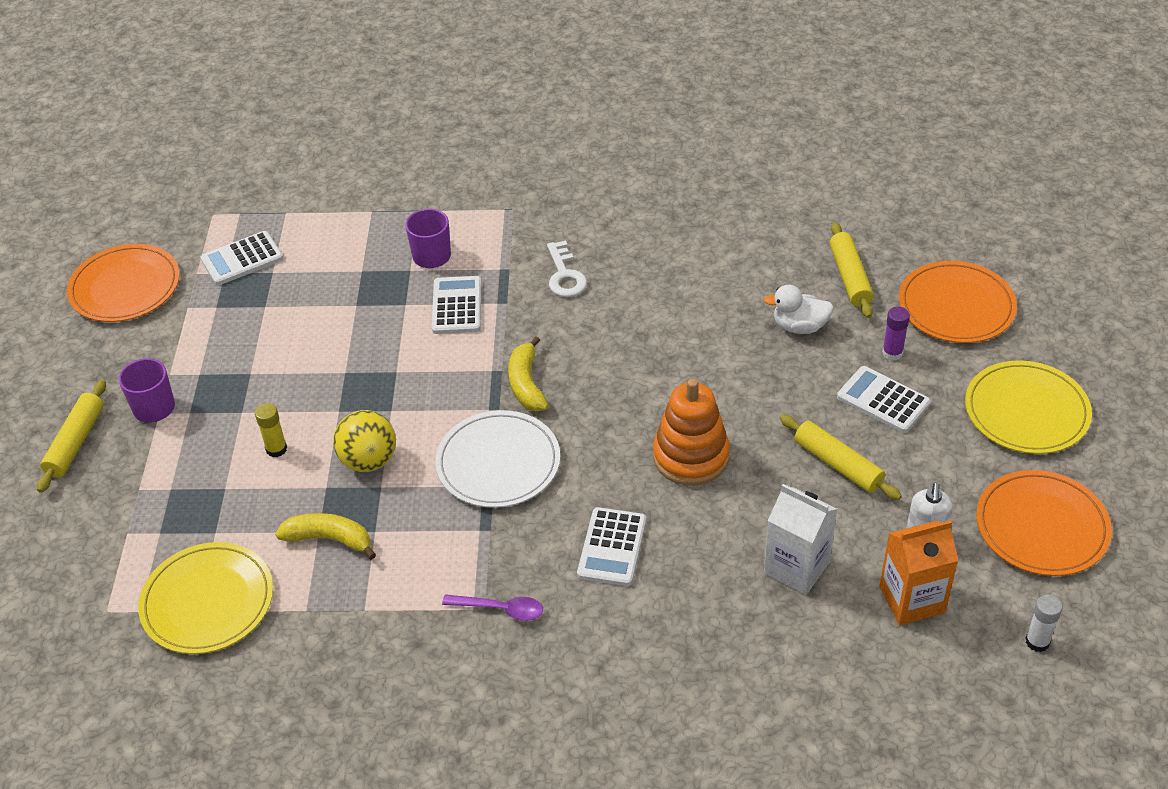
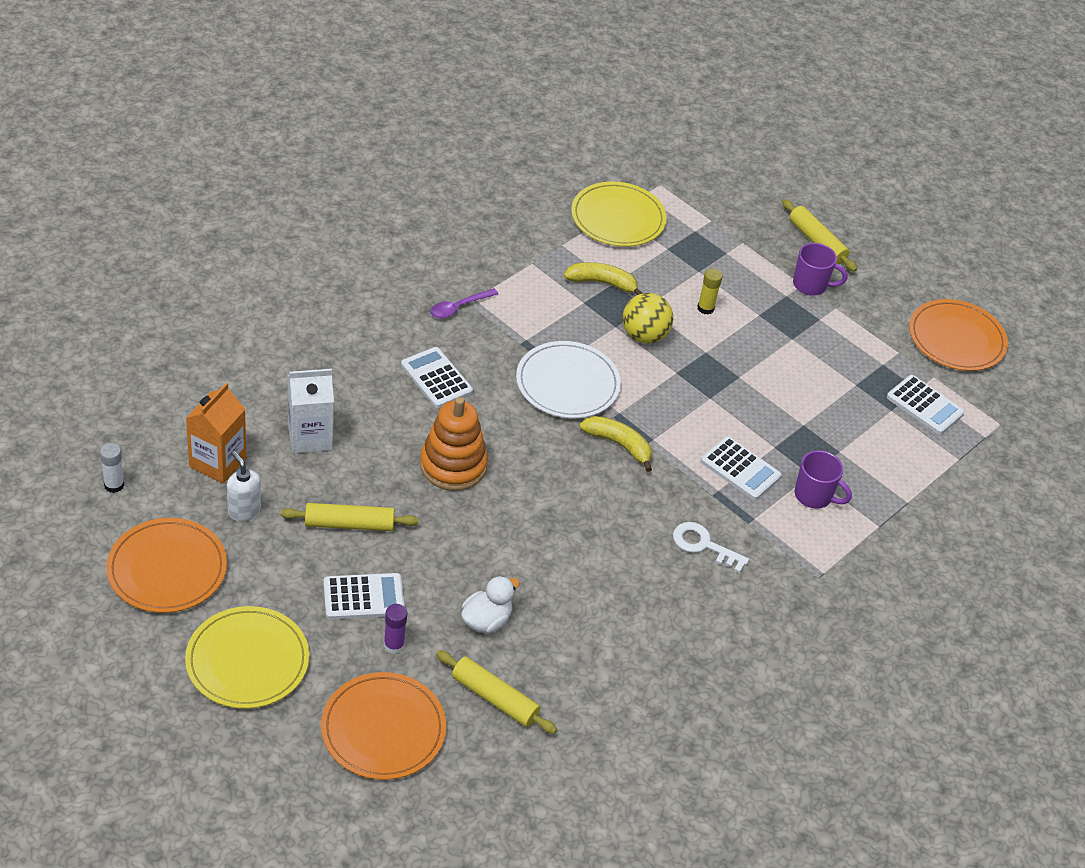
camera: 125 degrees right, 0 degrees up
white calculator [200,231,283,285] -> white calculator turned 120 degrees clockwise [887,375,965,435]
yellow banana [275,513,376,560] -> yellow banana turned 135 degrees counterclockwise [564,262,642,295]

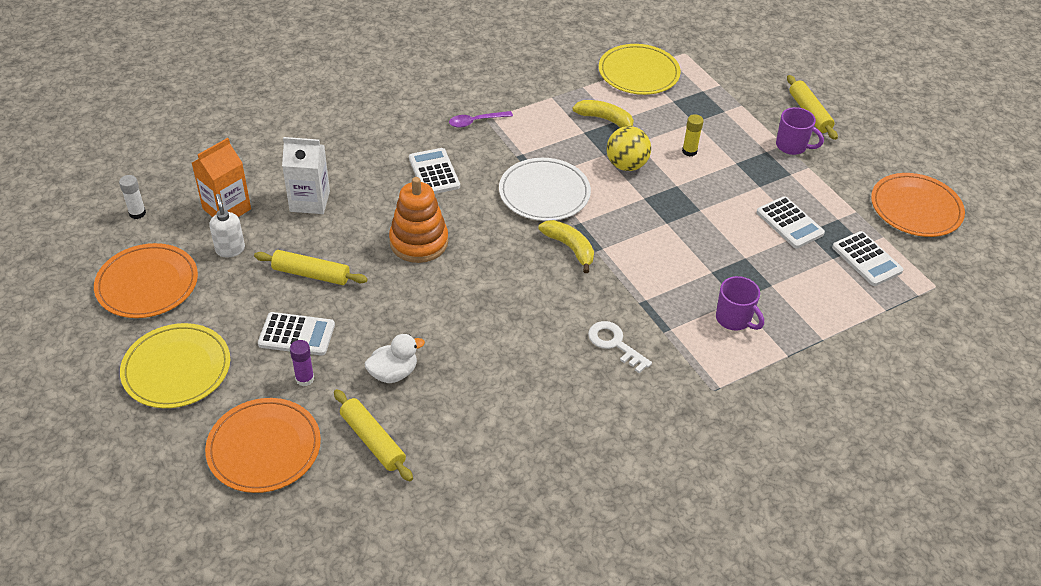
camera: 20 degrees right, 0 degrees up
white calculator [701,436,782,500] -> white calculator moved to [756,196,825,248]

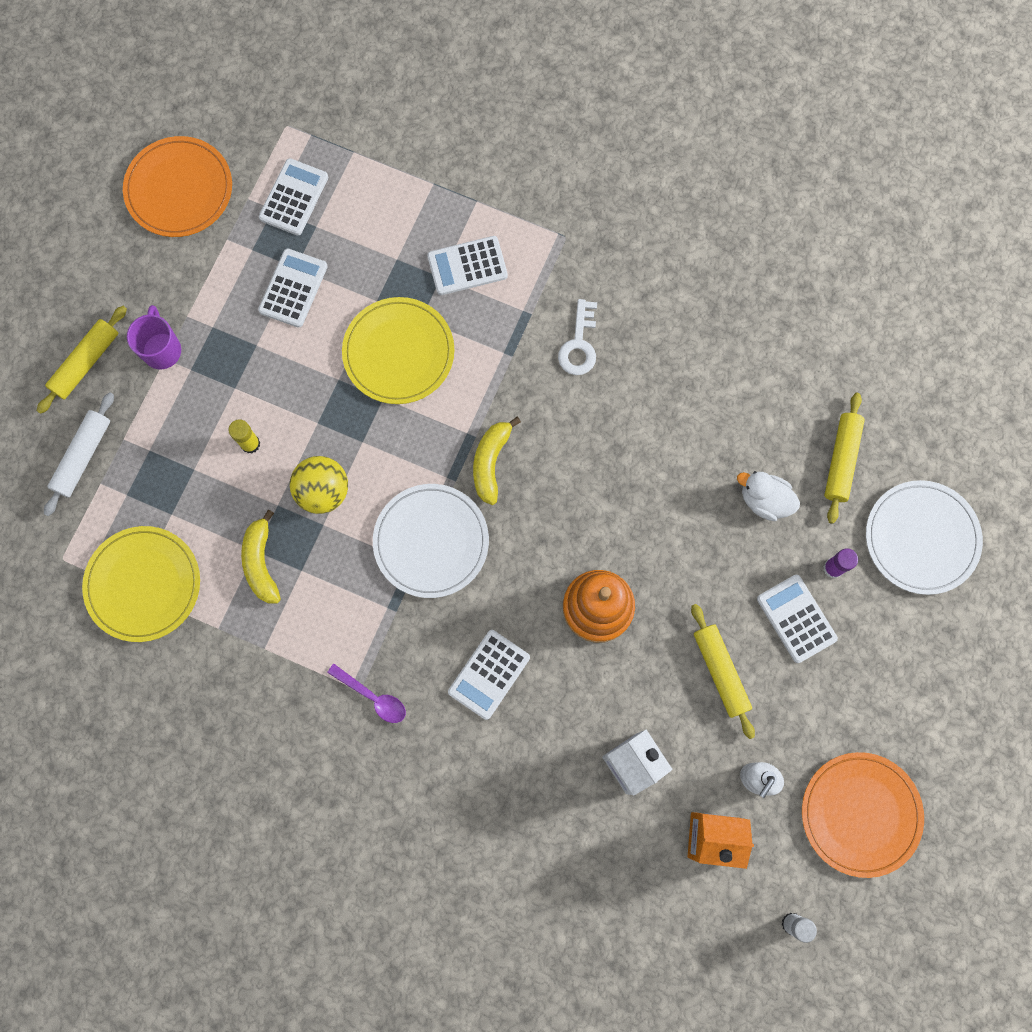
camera: 125 degrees left, 30 degrees up
yellow plate [120,323,230,408] -> yellow plate moved to [342,297,454,404]
orange plate [205,398,321,493] -> white plate [866,480,983,595]
purple mug [716,276,764,331] -> white calculator [427,236,508,295]
none -> white rolling pin [44,392,114,516]

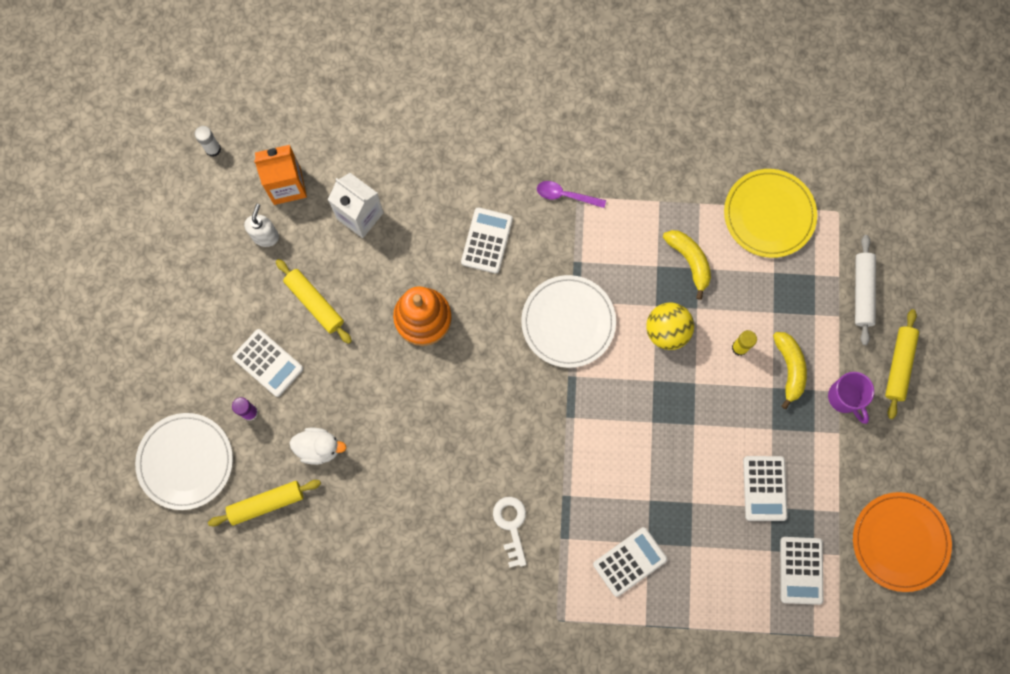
camera: 160 degrees right, 0 degrees up
yellow plate [342,297,454,404] -> none
yellow banana [473,417,521,505] -> yellow banana moved to [773,332,807,409]
orange plate [802,752,924,878] -> none
yellow rolling pin [824,393,865,524] -> yellow rolling pin turned 75 degrees clockwise [208,480,321,526]

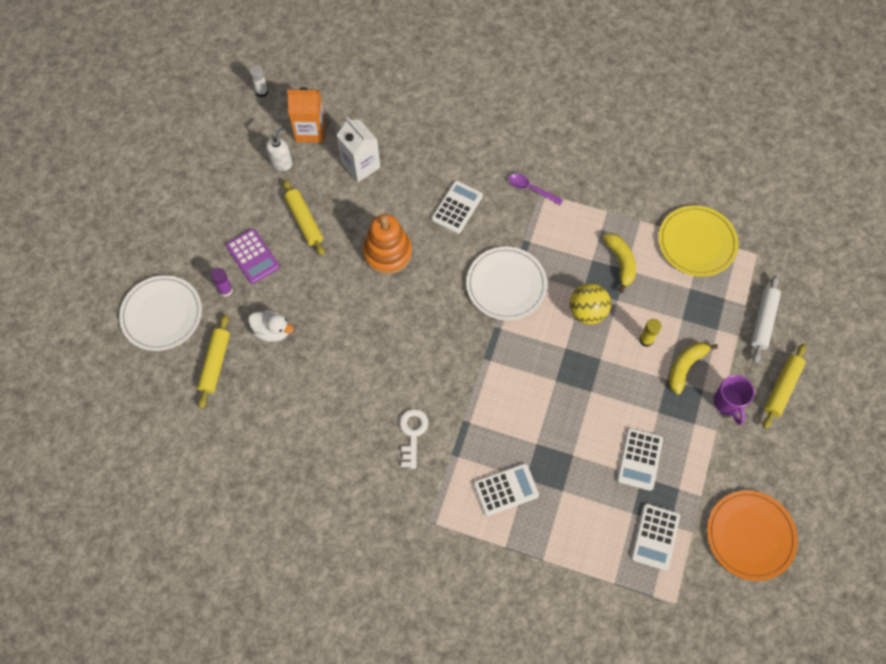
camera: 15 degrees right, 10 degrees down
yellow rolling pin [208,480,321,526] -> yellow rolling pin turned 75 degrees counterclockwise [197,314,230,409]
white calculator [232,329,303,397] -> purple calculator [226,229,280,284]
yellow banana [773,332,807,409] -> yellow banana turned 150 degrees counterclockwise [669,342,718,394]

